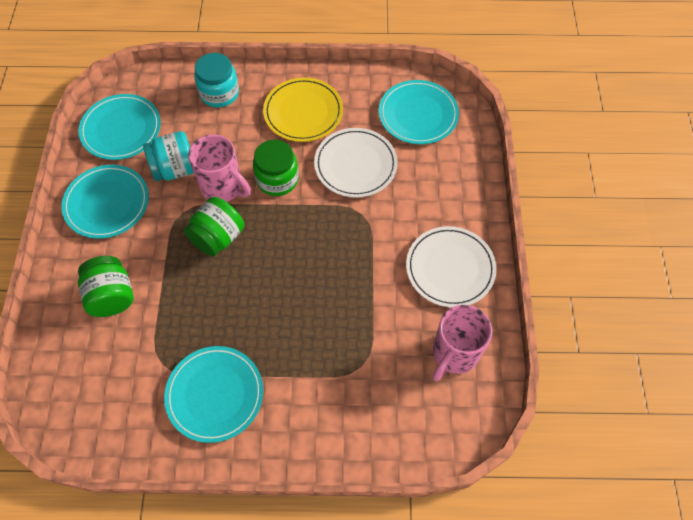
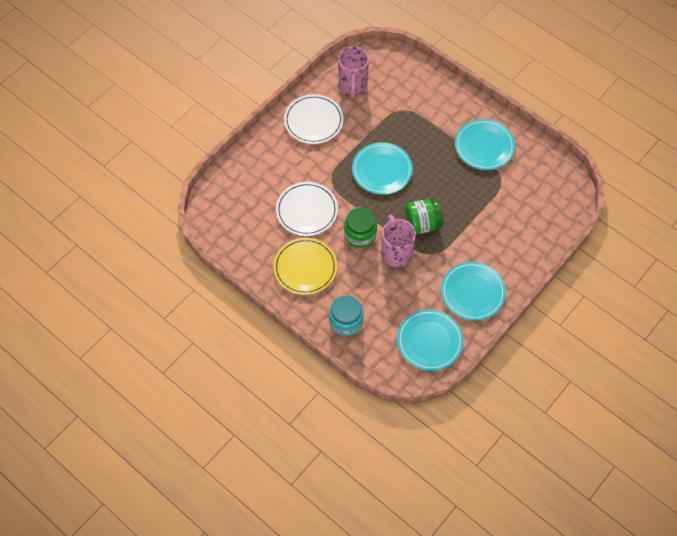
camera: 140 degrees left, 0 degrees up
green jar [78,256,134,317] -> none
turquoise jar [143,131,194,181] -> none
turquoise plate [379,80,459,144] -> turquoise plate moved to [352,142,413,195]
pink mug [433,305,492,381] -> pink mug turned 105 degrees clockwise [338,46,369,97]

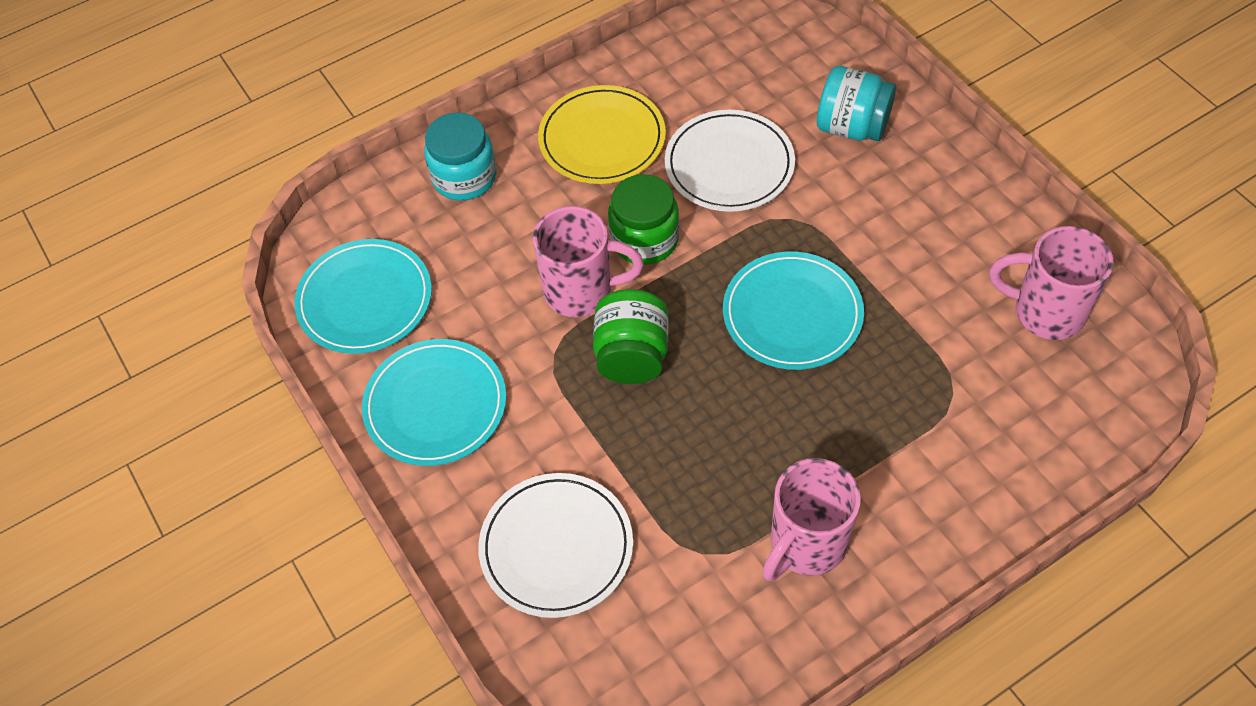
camera: 110 degrees right, 5 degrees down
white plate [284,94,344,144] -> white plate moved to [478,473,633,618]
turquoise plate [455,119,515,170] -> pink mug [762,458,861,581]
none -> turquoise jar [817,66,896,141]

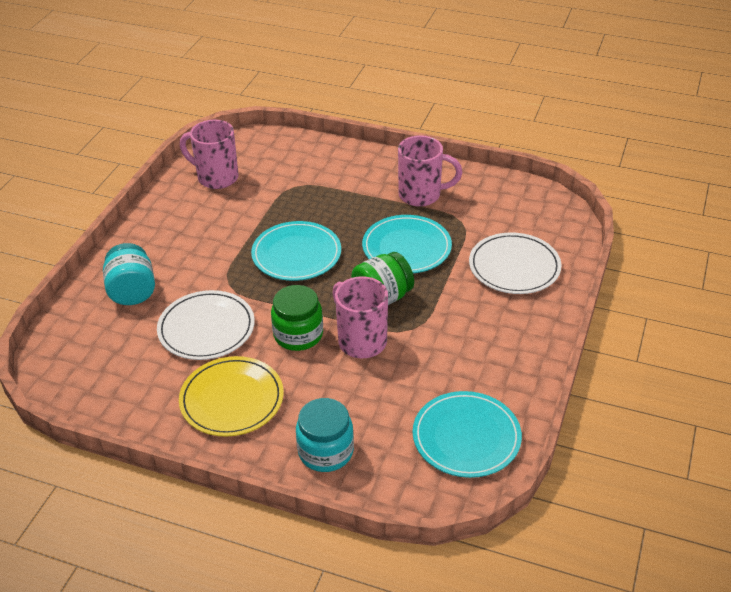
camera: 130 degrees left, 15 degrees down
turquoise plate [362,339,506,466] -> turquoise plate moved to [362,215,452,273]
pink mug [989,226,1113,340] -> pink mug turned 135 degrees clockwise [180,120,239,189]

